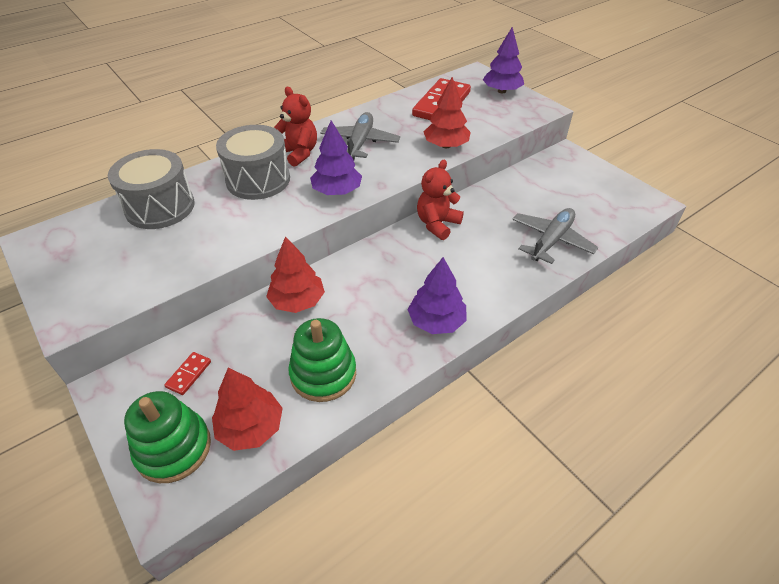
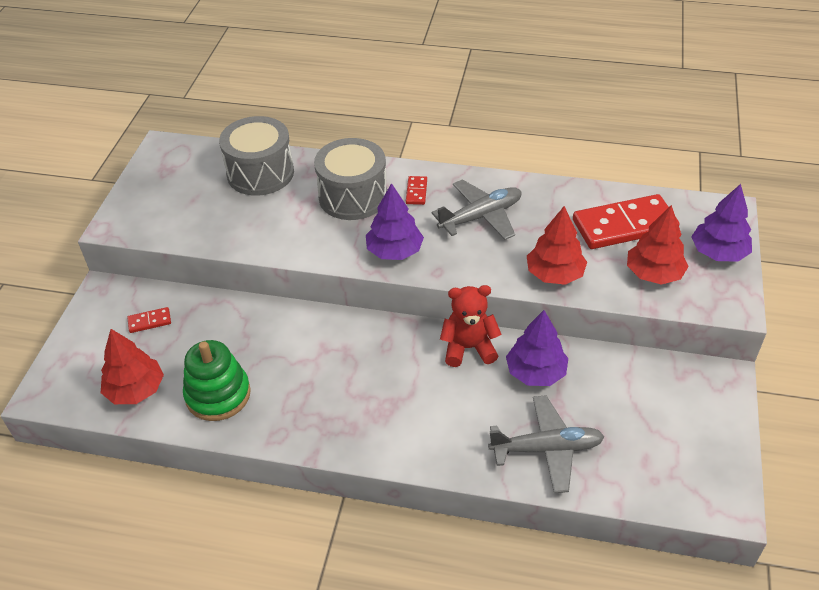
camera: 50 degrees right, 0 degrees up
green stacking toy [124,391,211,483] -> none
red tree [266,236,325,313] -> red tree moved to [627,205,689,285]
red teddy bear [274,87,317,167] -> red domino [406,176,427,205]
purple tree [407,257,467,334] -> purple tree moved to [506,310,568,386]

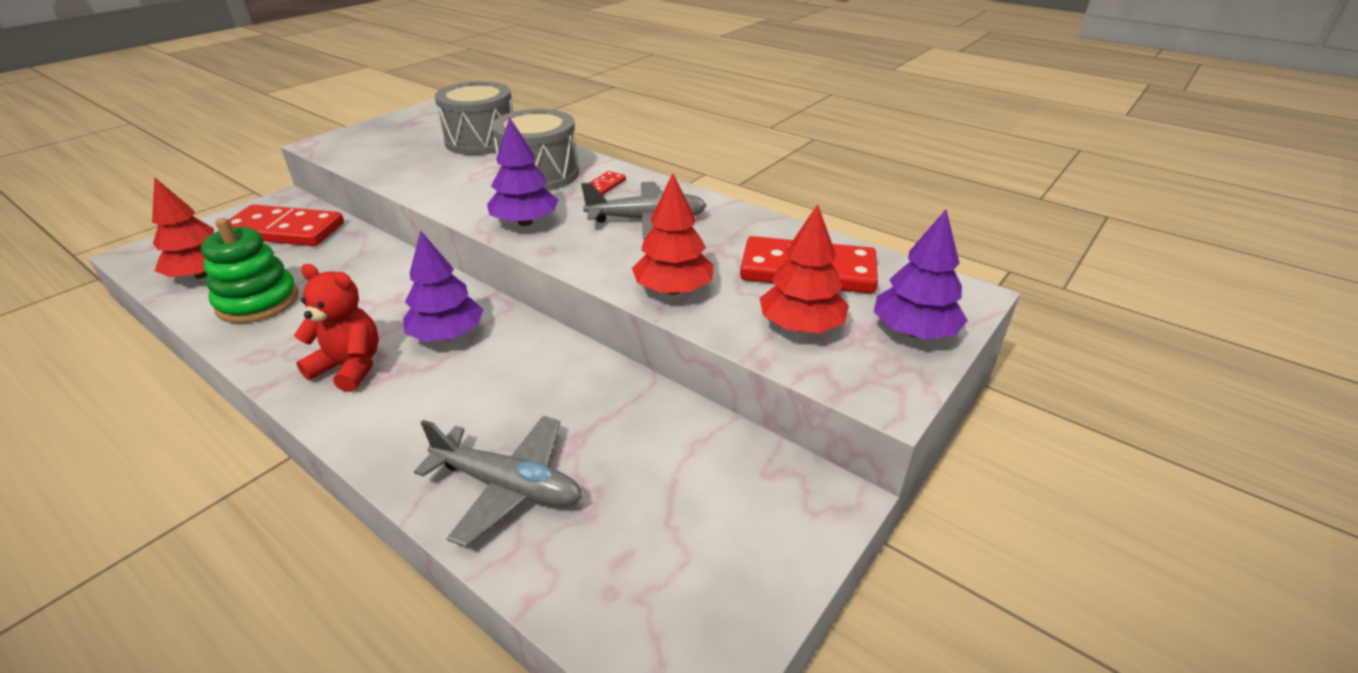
camera: 25 degrees right, 10 degrees down
red domino [127,307,171,333] -> red domino [229,204,344,246], size x2.36
red teddy bear [440,285,501,367] -> red teddy bear moved to [294,264,379,392]
purple tree [506,310,568,386] -> purple tree moved to [403,230,483,342]

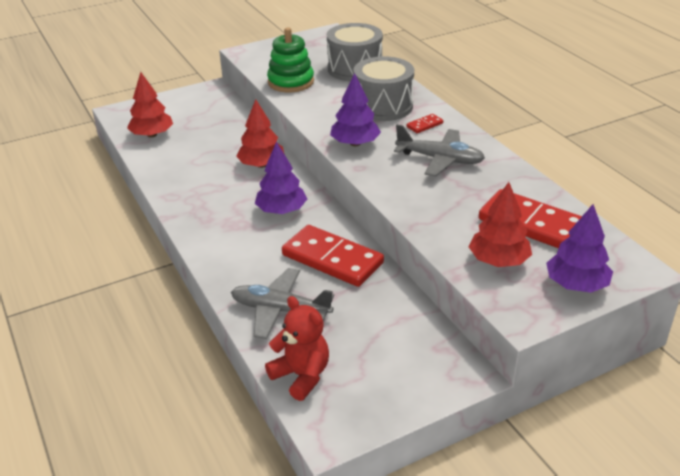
camera: 25 degrees right, 0 degrees up
green stacking toy [201,218,299,324] -> green stacking toy moved to [267,28,314,92]
red domino [229,204,344,246] -> red domino moved to [282,225,384,287]
red teddy bear [294,264,379,392] -> red teddy bear moved to [265,296,329,401]
grey plane [414,416,582,548] -> grey plane turned 150 degrees clockwise [231,268,334,339]
red tree [632,174,714,295] -> red tree moved to [236,99,284,168]

